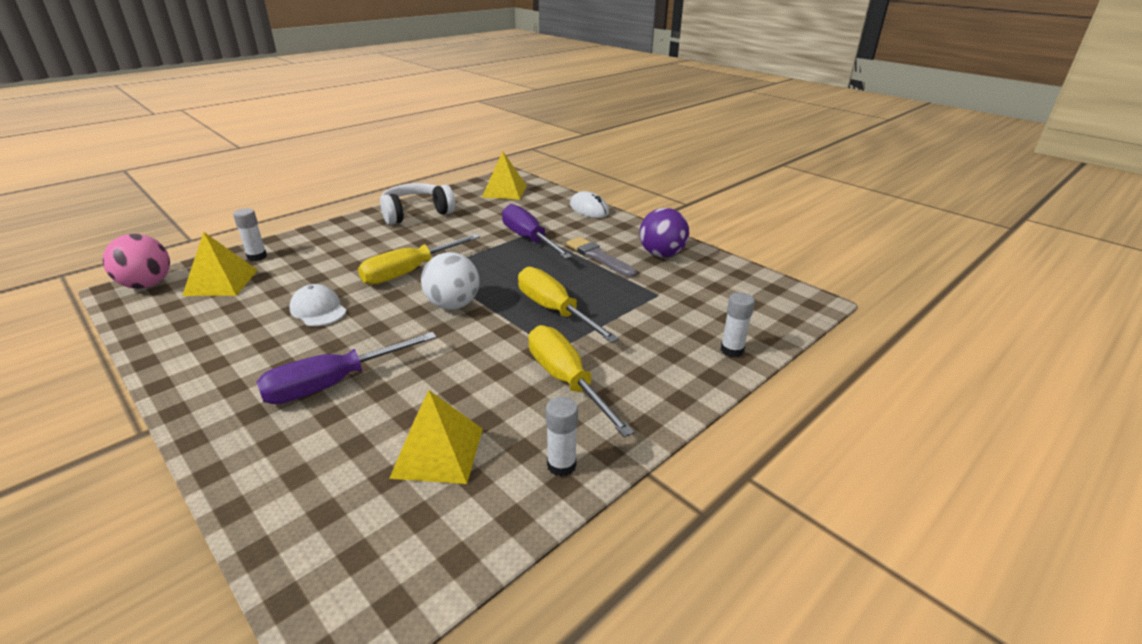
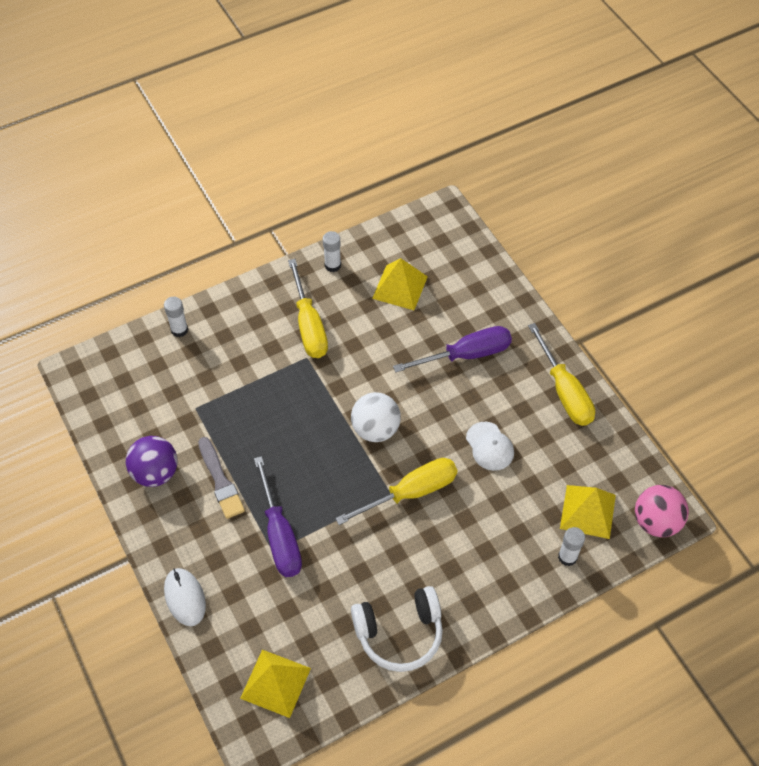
camera: 165 degrees left, 25 degrees up
yellow screwdriver [518,267,619,343] -> yellow screwdriver moved to [528,323,595,426]

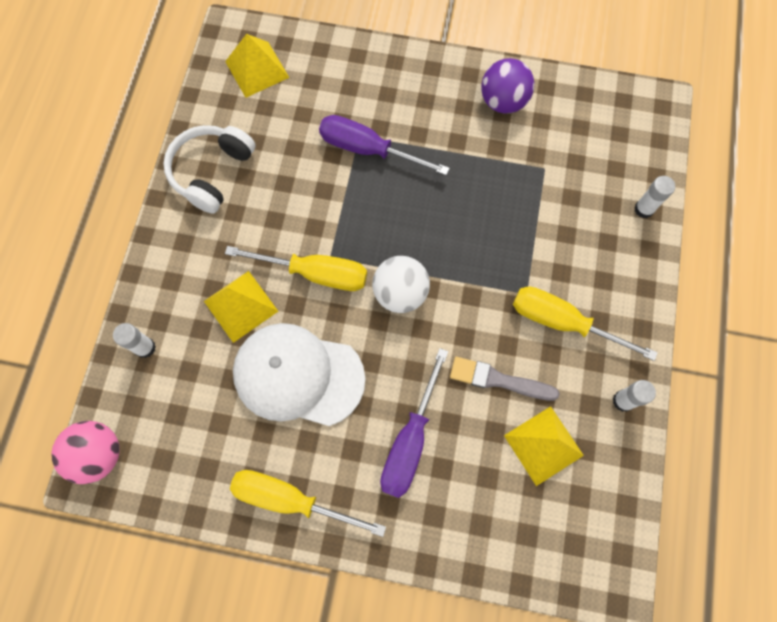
camera: 130 degrees right, 15 degrees up
white mouse [164,568,206,626] -> none
grey brush [198,437,245,519] -> grey brush moved to [450,357,560,401]
yellow screwdriver [335,458,457,525] -> yellow screwdriver turned 90 degrees counterclockwise [225,246,367,291]
white cap [466,422,514,471] -> white cap [233,323,365,426], size x2.03
yellow pyramid [560,485,616,539] -> yellow pyramid moved to [204,271,278,343]

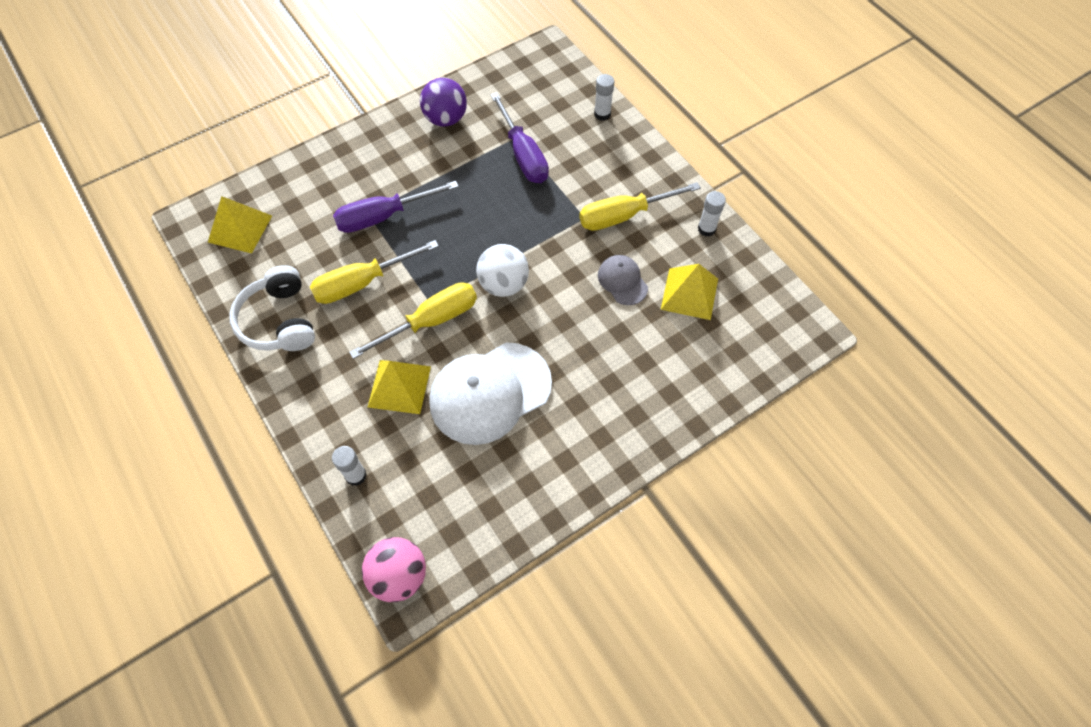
camera: 45 degrees left, 10 degrees down
yellow screwdriver [230,470,386,537] -> yellow screwdriver moved to [310,240,439,304]
purple screwdriver [380,348,448,498] -> purple screwdriver moved to [490,92,549,183]
grey brush [450,357,560,401] -> grey cap [598,255,648,305]

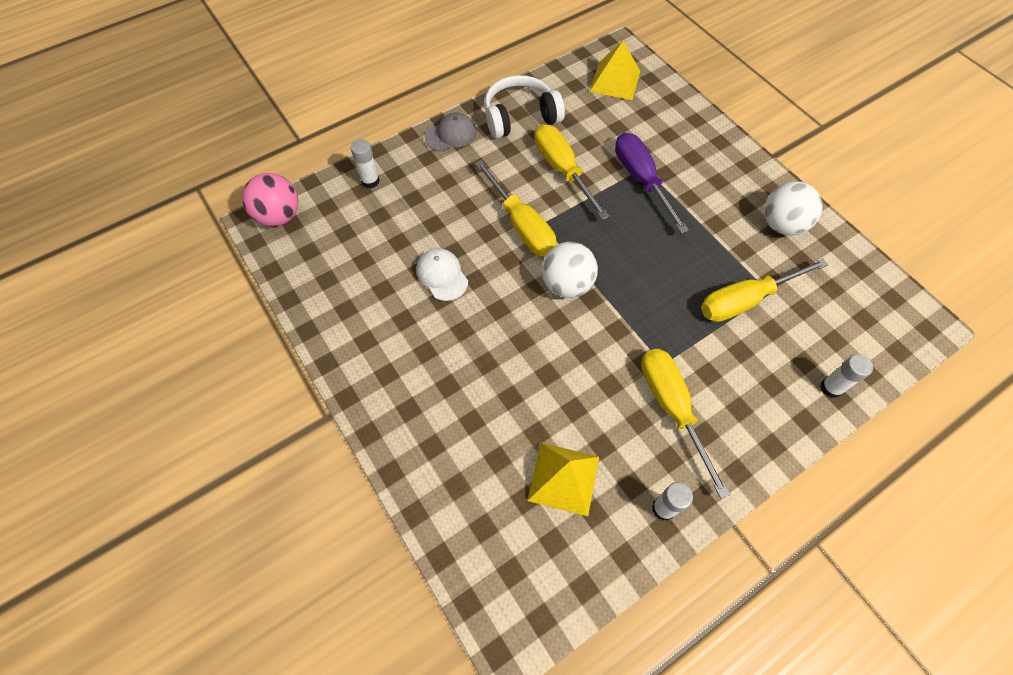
camera: 90 degrees right, 0 degrees up
yellow pyramid [368,360,431,414] -> none
purple ball [420,77,467,127] -> white ball [764,182,823,236]
white cap [429,343,552,445] -> white cap [416,248,468,301], size x0.49
purple screwdriver [490,92,549,183] -> yellow screwdriver [701,258,828,322]
grey cap [598,255,648,305] -> grey cap moved to [425,112,476,152]

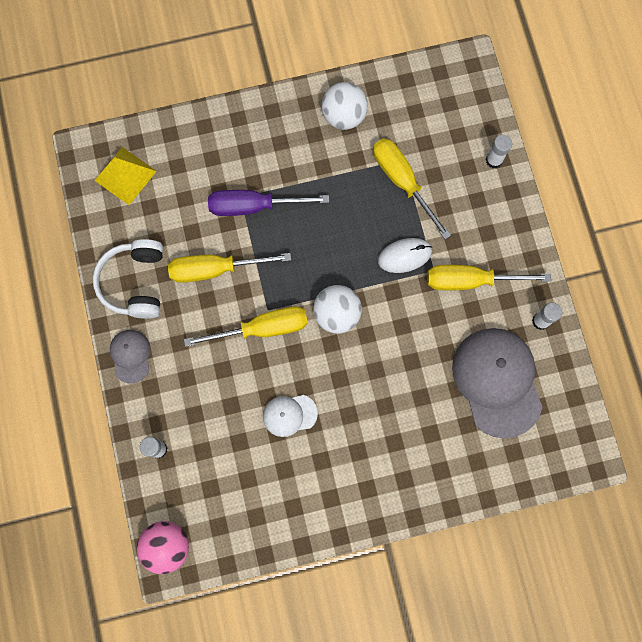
camera: 70 degrees left, 15 degrees up
yellow pyramid [527,443,599,516] -> grey cap [452,328,542,438]
yellow screwdriver [701,258,828,322] -> yellow screwdriver turned 150 degrees clockwise [373,138,451,239]
none -> white mouse [378,238,432,273]

